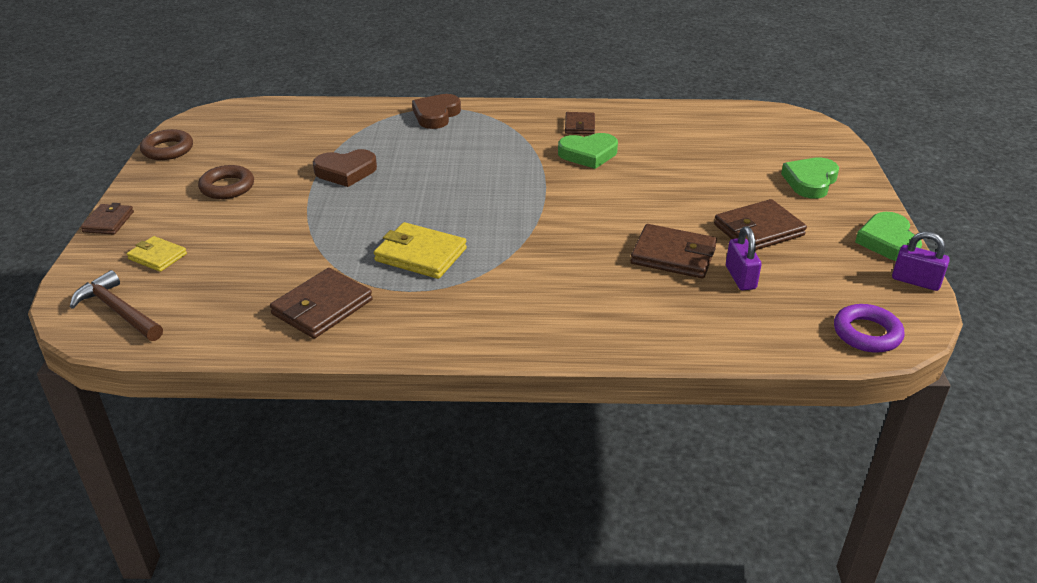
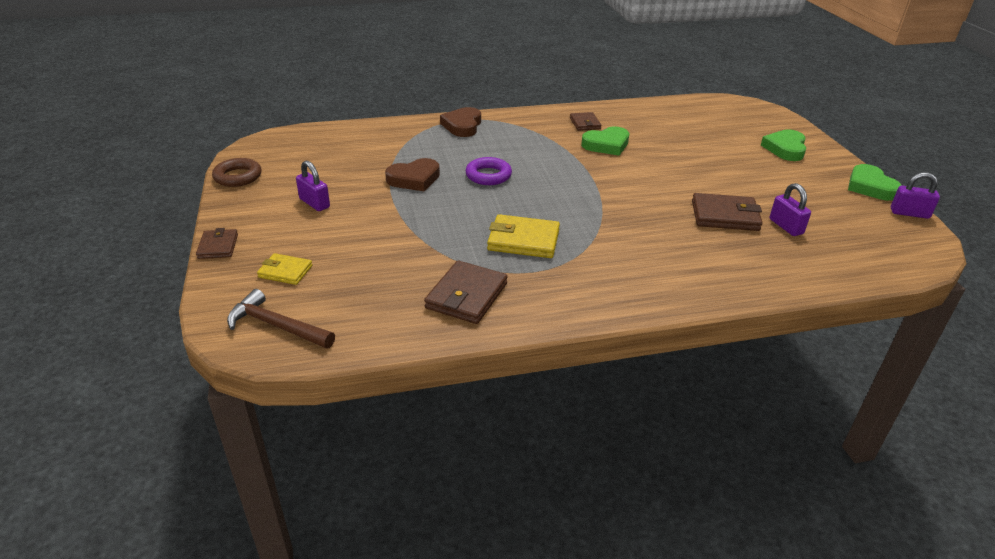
camera: 15 degrees left, 0 degrees up
brown ring [198,165,254,199] -> purple padlock [296,161,330,211]
brown wallet [714,199,807,250] -> none
purple ring [834,304,905,353] -> purple ring moved to [466,157,512,185]

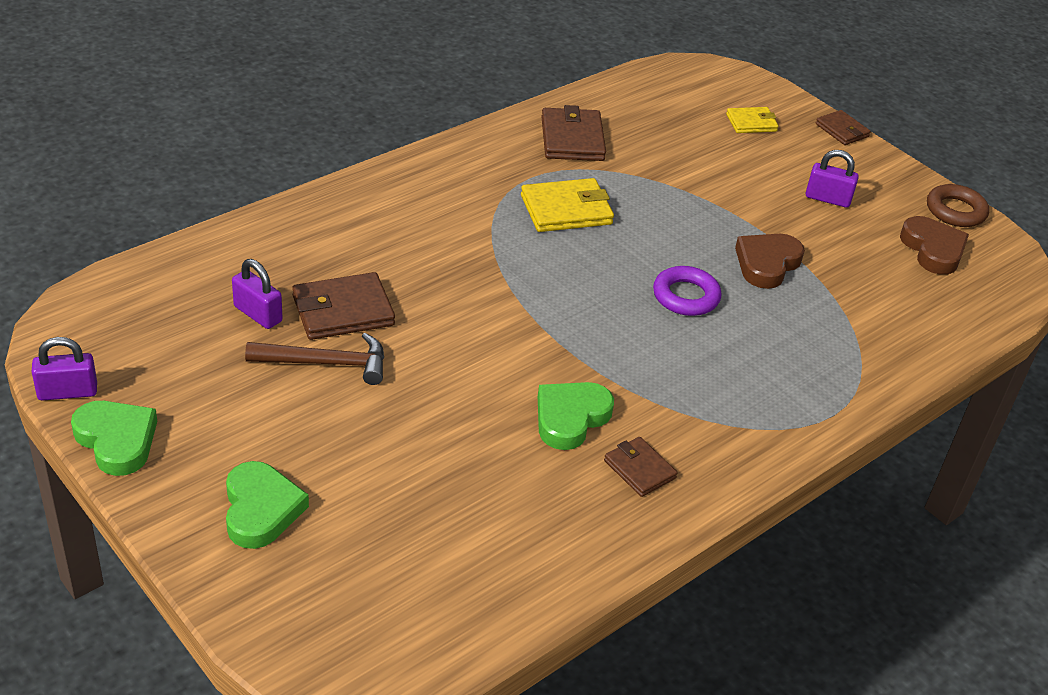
camera: 150 degrees right, 5 degrees up
brown hammer [227,289,335,349] -> brown hammer moved to [245,333,384,385]
brown heart [440,107,481,137] -> brown heart moved to [900,216,969,275]

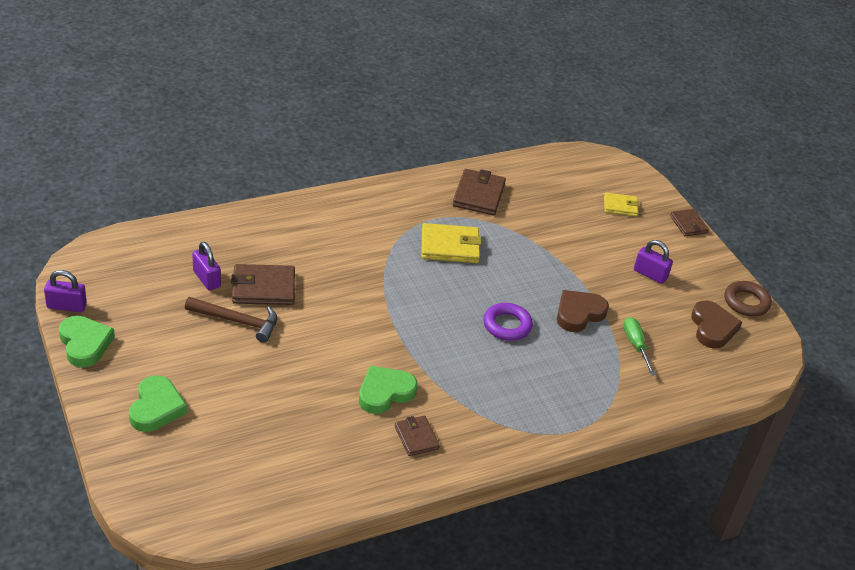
camera: 15 degrees right, 0 degrees up
none -> green screwdriver [623,317,656,375]

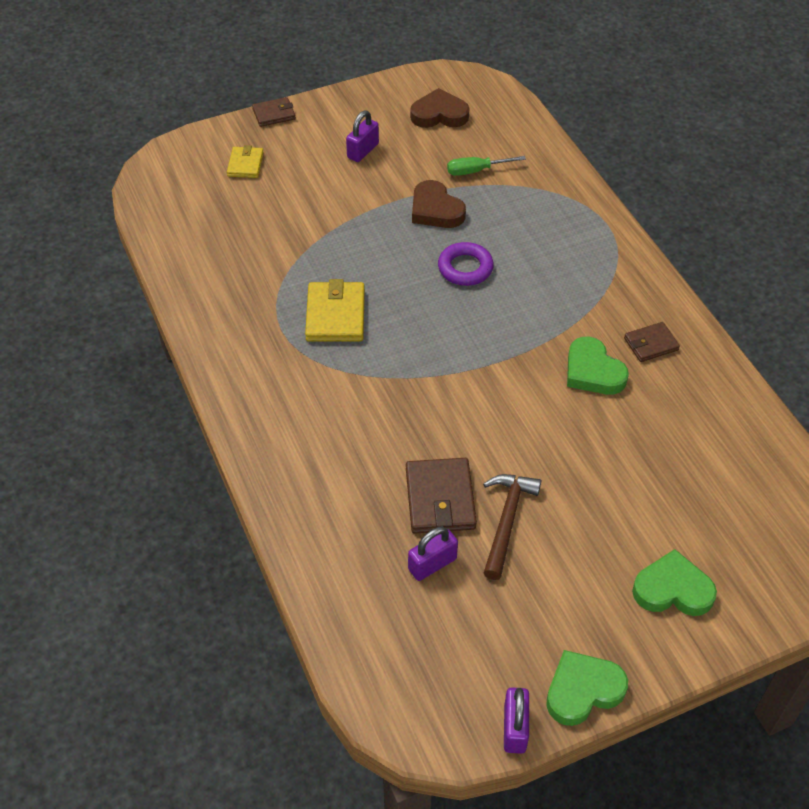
camera: 85 degrees left, 10 degrees up
brown wallet [453,169,506,215] -> none
brown ring [725,281,772,317] -> none

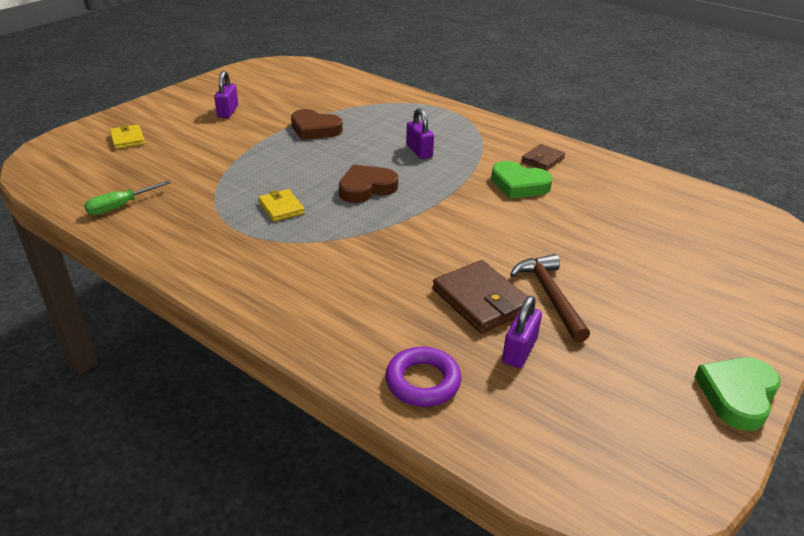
camera: 30 degrees left, 15 degrees down
brown wallet [252,97,296,127] -> none
yellow wallet [305,279,365,342] -> yellow wallet [258,189,305,222], size x0.61
brown heart [410,88,469,128] -> brown heart moved to [339,165,398,203]
purple ring [438,242,494,286] -> purple ring moved to [385,347,461,407]
green screwdriver [447,156,526,176] -> green screwdriver moved to [84,181,170,215]
purple padlock [504,687,529,754] -> purple padlock moved to [406,108,434,159]
green heart [632,549,717,616] -> none

